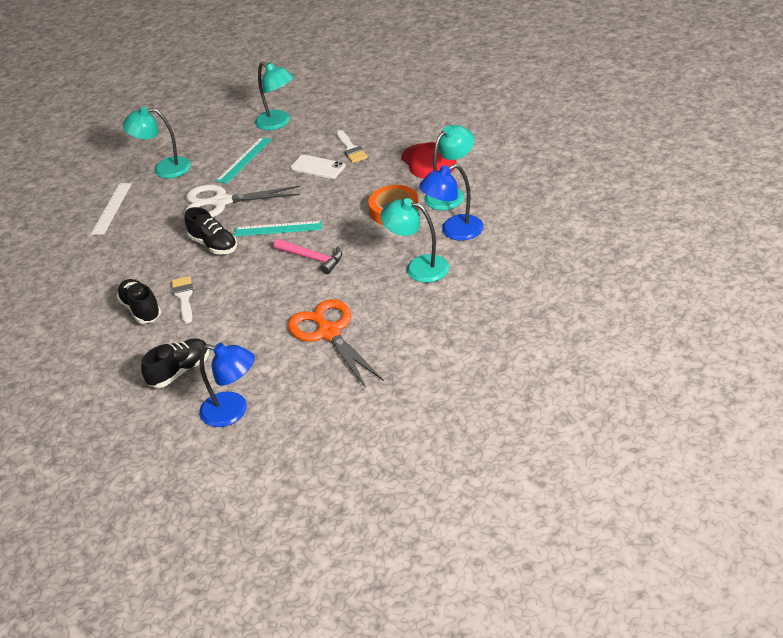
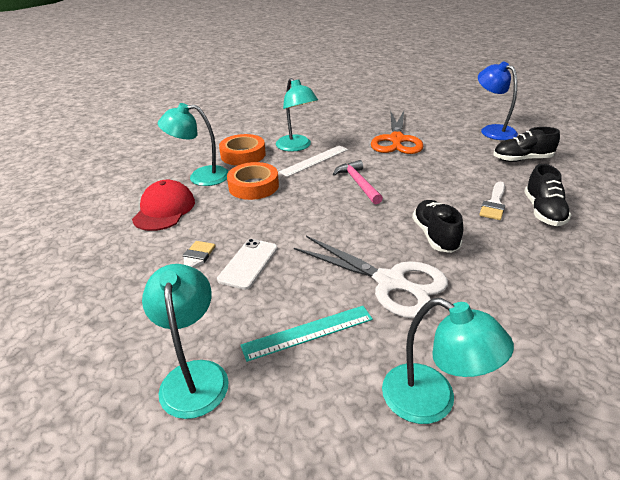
camera: 145 degrees left, 5 degrees down
white ruler [91,183,132,235] -> white ruler moved to [279,145,348,177]
turquoise ruler [234,221,322,236] -> none
white phone [291,155,345,179] -> white phone turned 45 degrees clockwise [217,239,278,290]
blue lamp [419,164,484,241] -> orange tape [219,134,266,166]

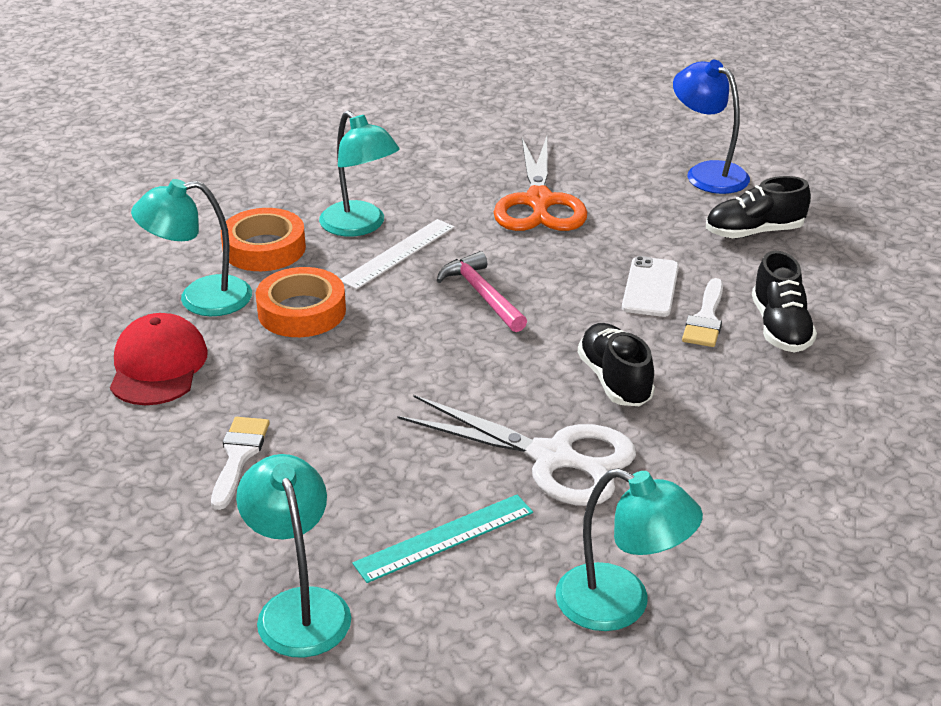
camera: 10 degrees left, 0 degrees up
white phone [217,239,278,290] -> white phone moved to [622,256,679,317]

